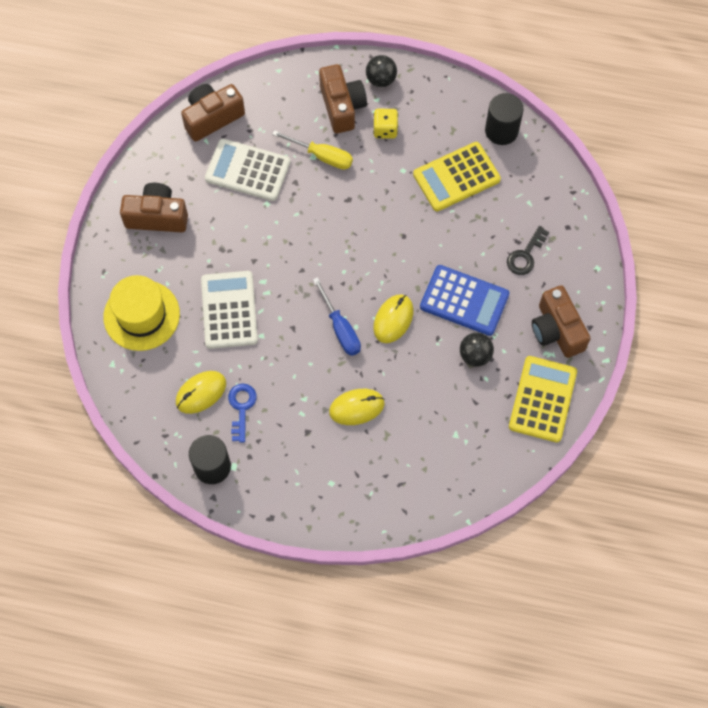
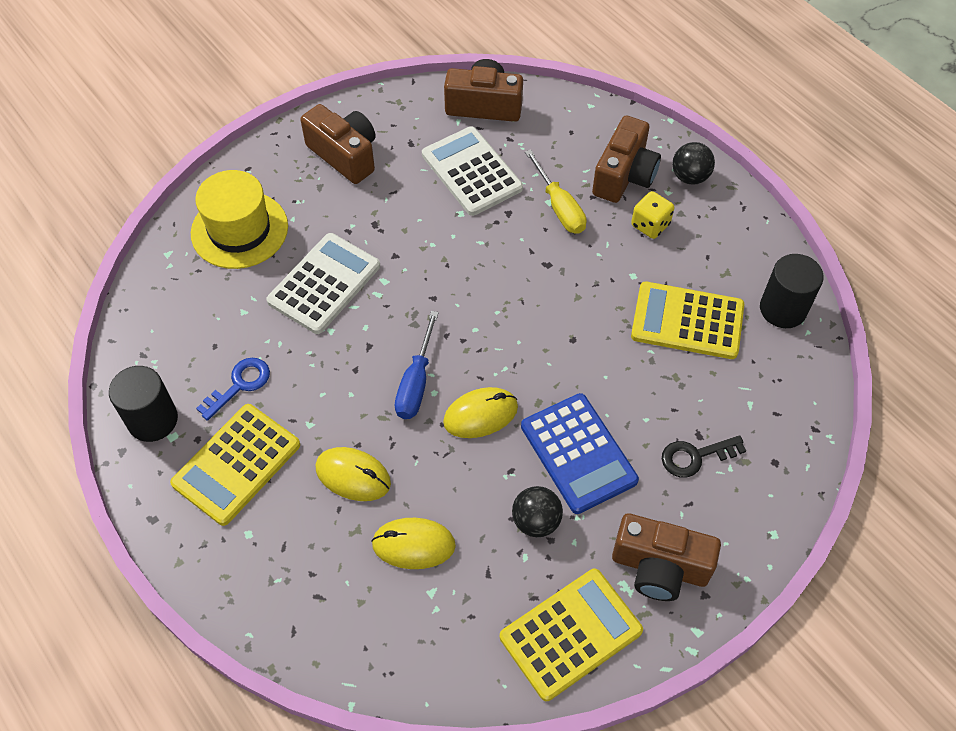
camera: 40 degrees right, 10 degrees down
yellow mouse [176,371,226,414] -> yellow mouse moved to [371,518,456,569]
brown camera [532,285,591,358] -> brown camera turned 90 degrees counterclockwise [612,513,721,601]
none -> yellow calculator [170,404,300,526]

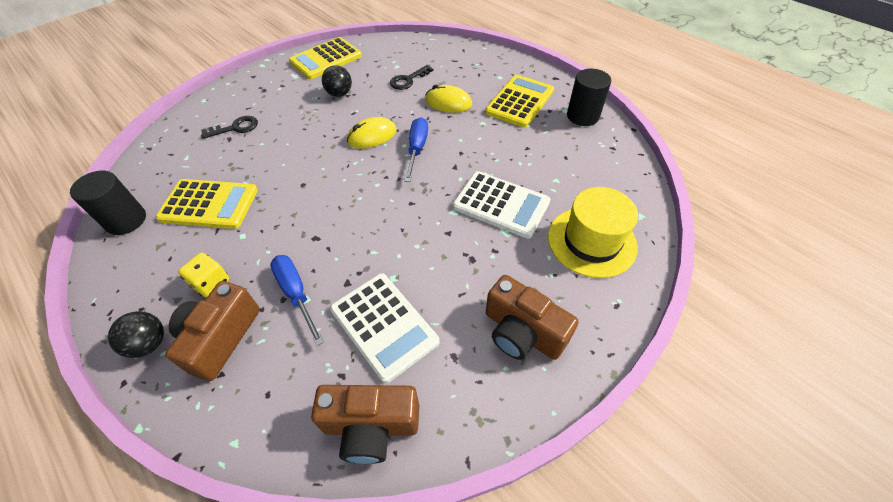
camera: 175 degrees right, 5 degrees down
blue key [196,358,270,421] -> none
white calculator [266,233,380,334] -> white calculator turned 90 degrees counterclockwise [453,171,550,239]
yellow mouse [371,518,456,569] -> black key [390,65,434,90]
blue calculator [521,393,639,514] -> none
yellow screwdriver [525,149,587,234] -> blue screwdriver [270,255,324,346]
brown camera [612,513,721,601] -> none

